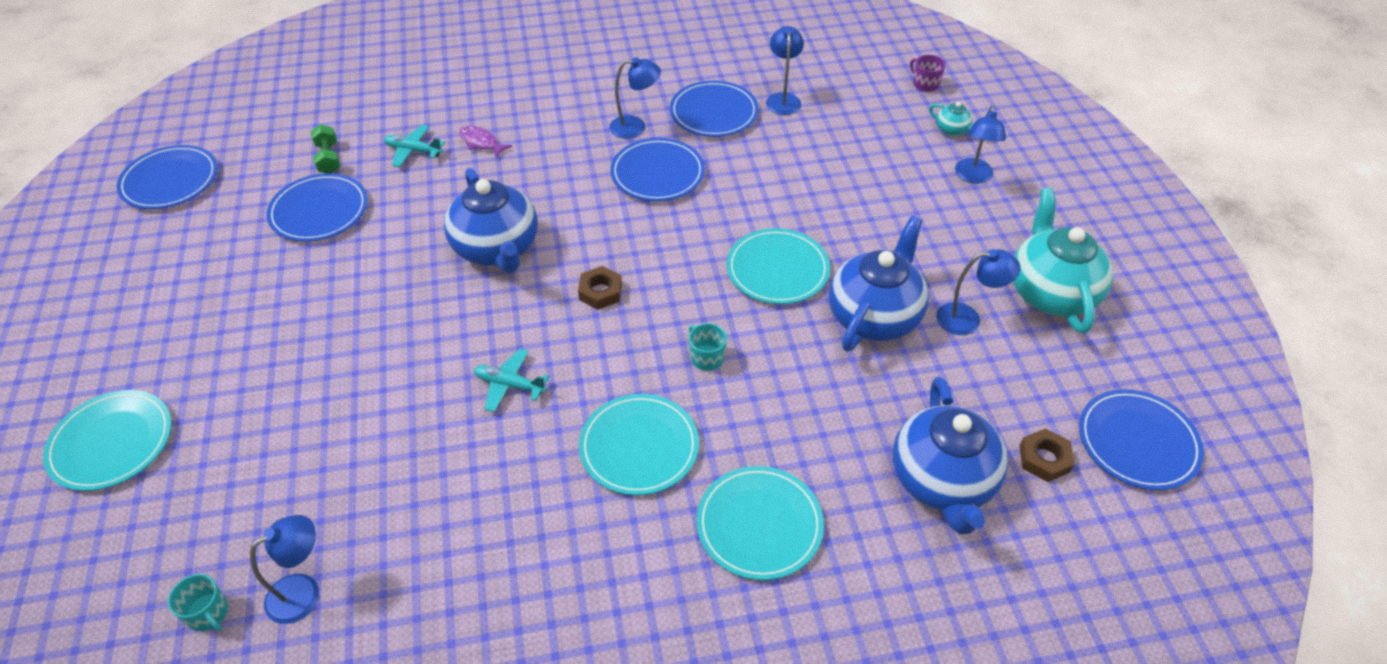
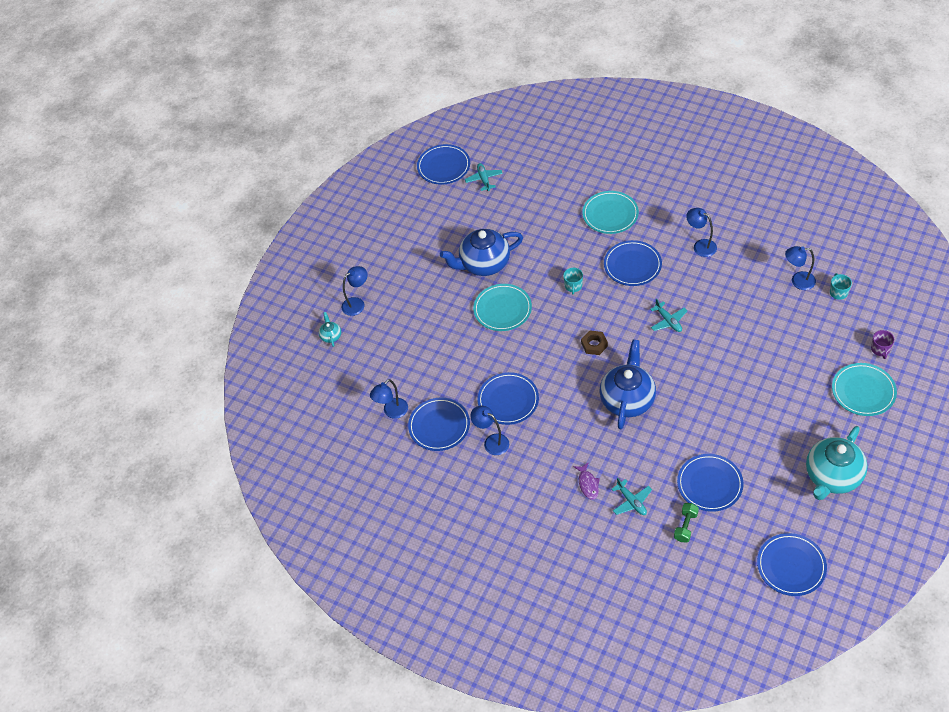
camera: 135 degrees left, 5 degrees up
turquoise plate [579,394,699,495] -> blue plate [604,240,662,286]
blue teapot [893,377,1008,534] -> none
purple mug [910,55,946,92] -> purple mug moved to [871,330,895,359]
blue lamp [936,249,1020,335] -> blue lamp moved to [686,208,717,257]
turquoise teapot [1013,188,1113,334] -> turquoise teapot moved to [806,426,867,500]
brown nut [1020,428,1075,482] -> turquoise plane [465,163,503,191]

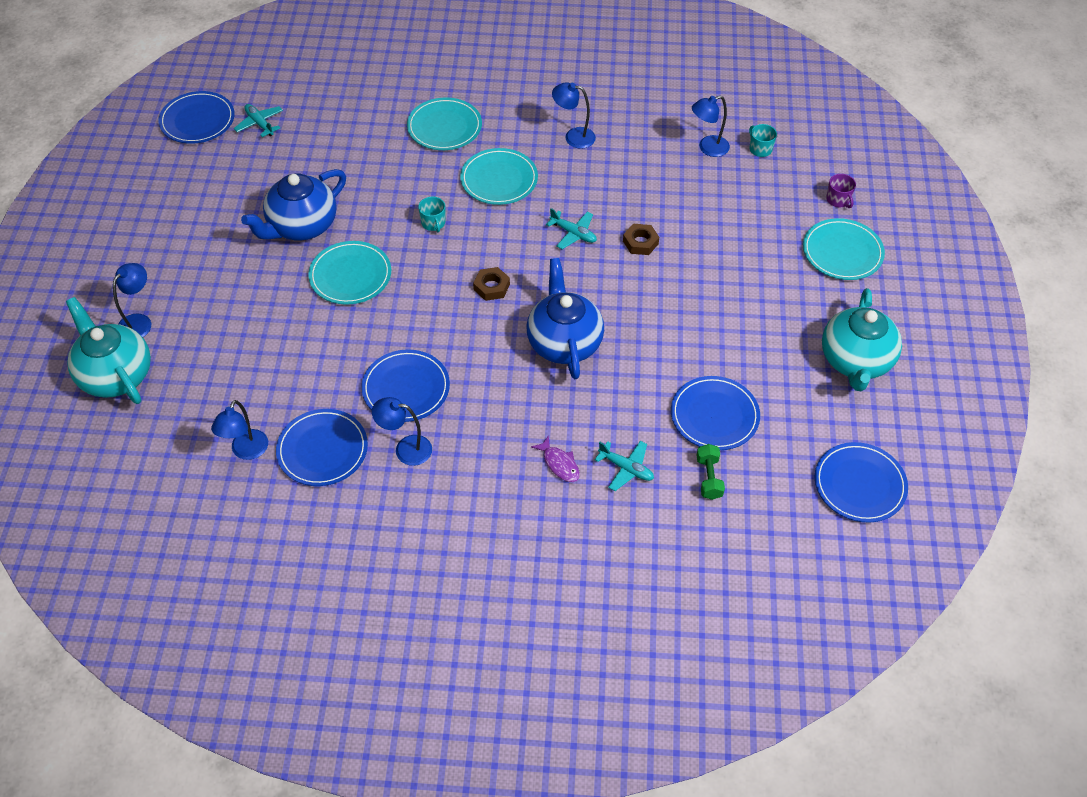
camera: 30 degrees left, 0 degrees up
turquoise teapot [319,312,341,347] -> turquoise teapot [66,297,151,404], size x2.31
blue plate [604,240,662,286] -> turquoise plate [460,148,538,205]
none -> brown nut [623,224,659,255]

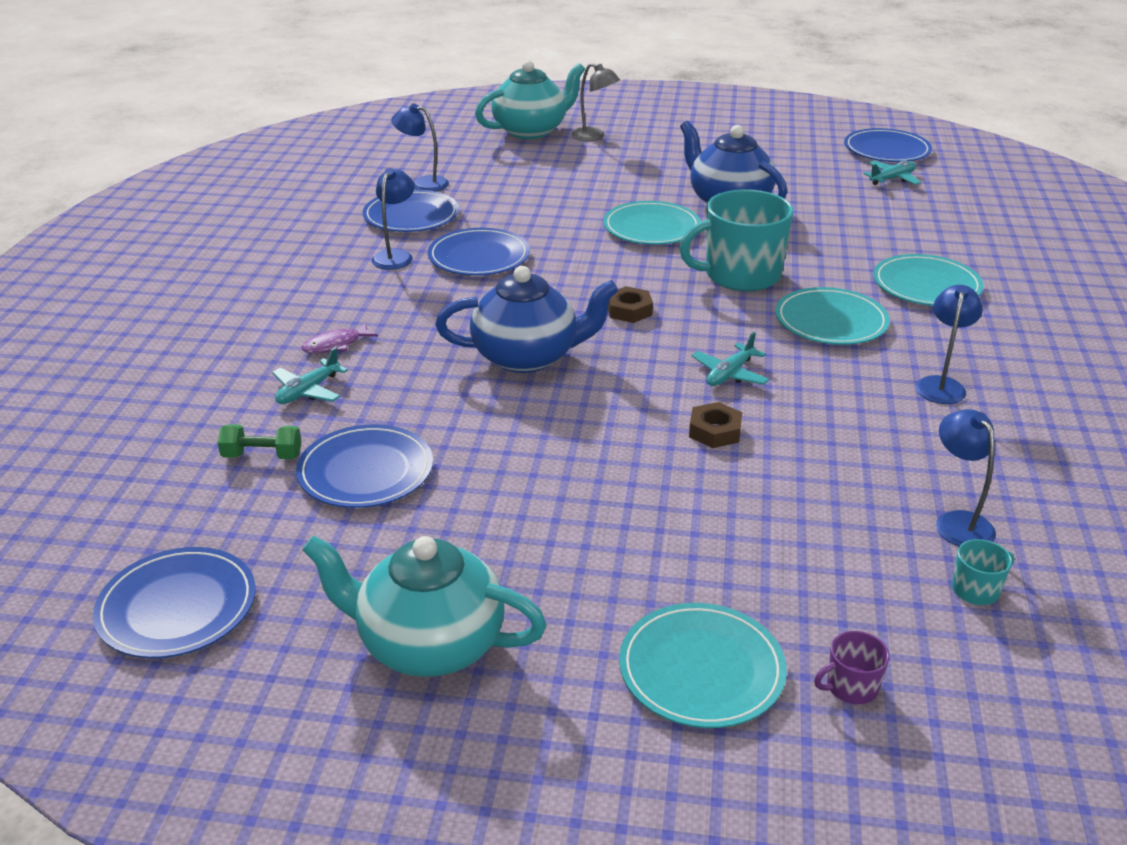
camera: 95 degrees right, 20 degrees down
blue lamp [113,263,151,337] -> grey lamp [571,63,620,141]
turquoise mug [418,197,445,232] -> turquoise mug [679,189,794,291], size x2.36

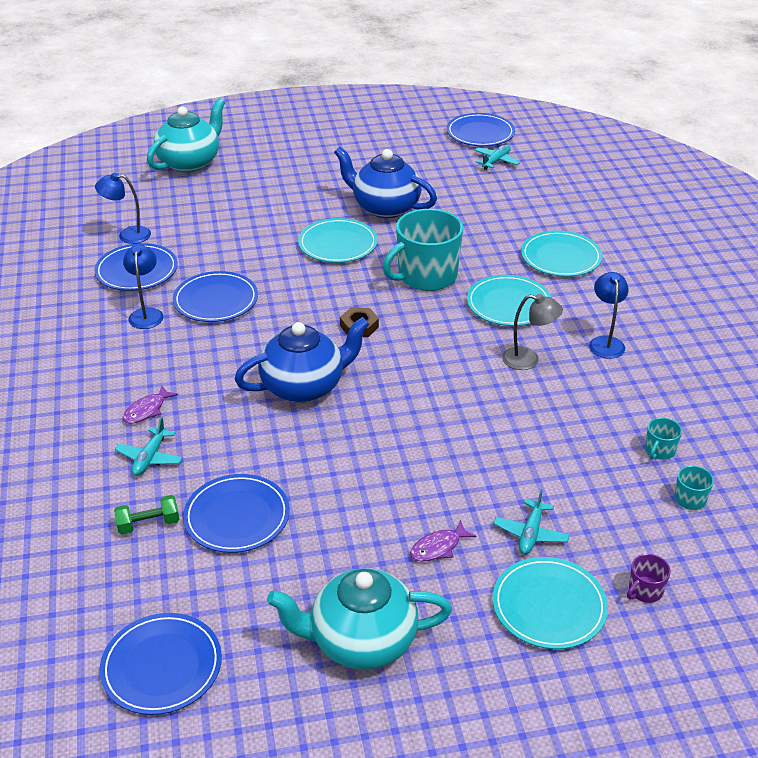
camera: 20 degrees left, 5 degrees up
grey lamp [571,63,620,141] -> grey lamp moved to [502,294,563,370]
brown nut [689,402,742,448] -> none
turquoise plane [691,332,769,386] -> turquoise plane moved to [493,489,570,554]
blue lamp [936,409,996,547] -> turquoise mug [645,417,682,460]
none -> purple fish [410,520,477,561]

